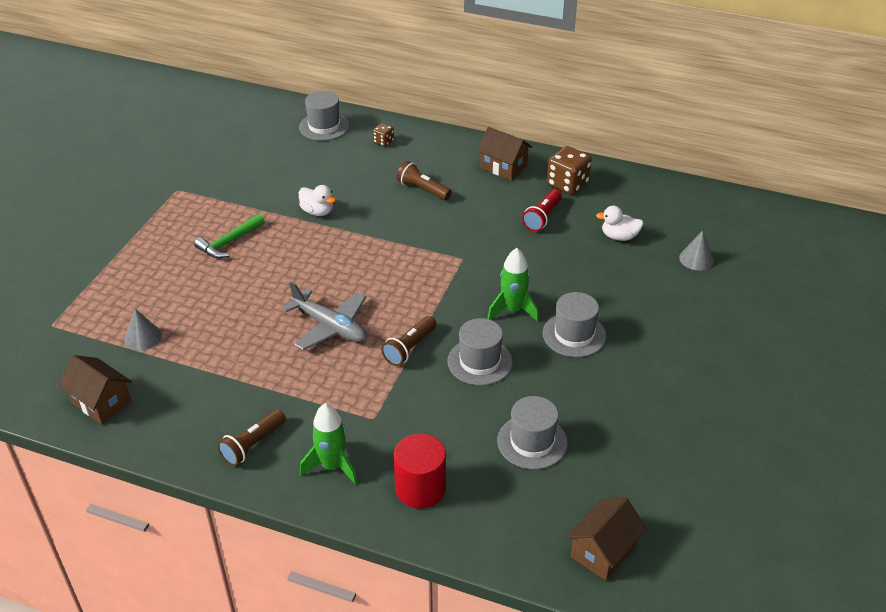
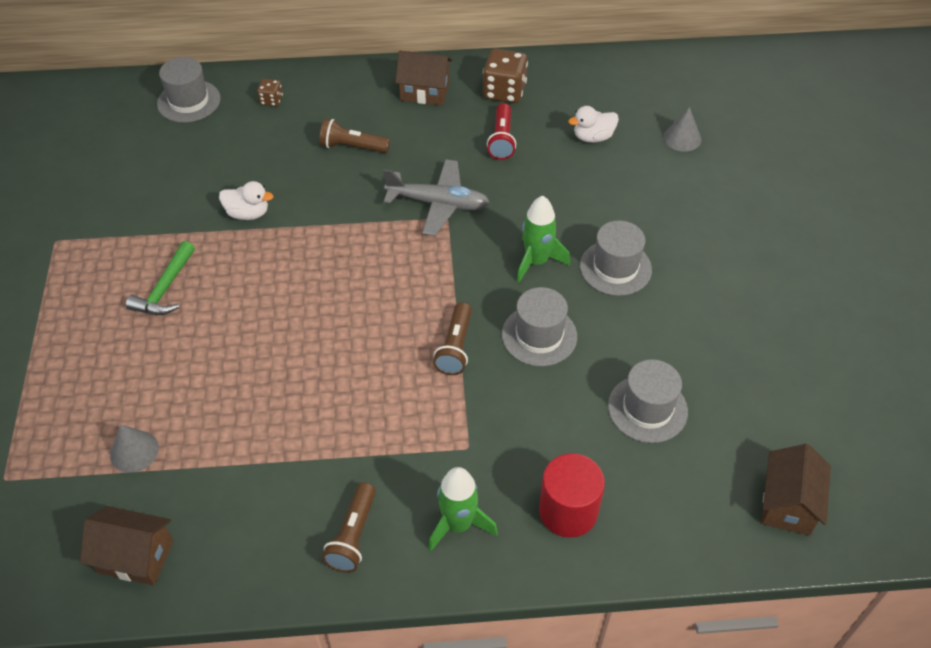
camera: 25 degrees left, 10 degrees up
grey plane [282,282,367,350] -> grey plane moved to [383,159,490,236]

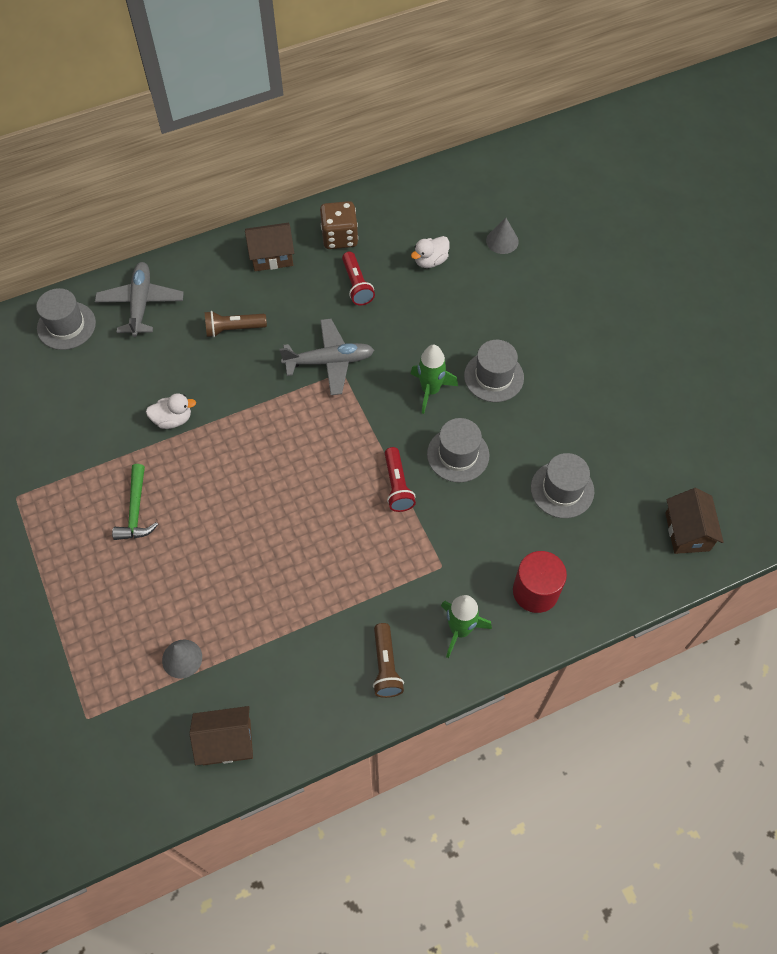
camera: 20 degrees left, 10 degrees up
brown dice [257,79,283,107] -> grey plane [95,262,184,337]
brown flashlight [433,302,472,375] -> red flashlight [385,447,416,512]

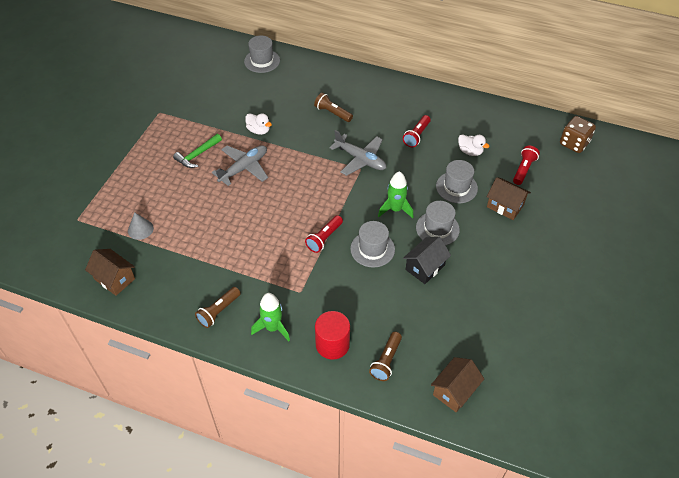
camera: 45 degrees right, 10 degrees down
grey plane [95,262,184,337] -> grey plane moved to [212,145,268,186]
brown house [245,223,294,271] -> brown house moved to [487,177,531,220]
brown dice [320,201,358,249] -> brown dice moved to [560,116,596,153]
white duck [411,236,450,268] -> white duck turned 150 degrees counterclockwise [458,134,489,156]
grey cone [486,218,519,254] -> red flashlight [513,146,540,185]
grey hat [531,453,594,518] -> grey hat moved to [436,160,478,203]
none -> brown flashlight [369,332,402,381]
none -> black house [403,237,451,284]

